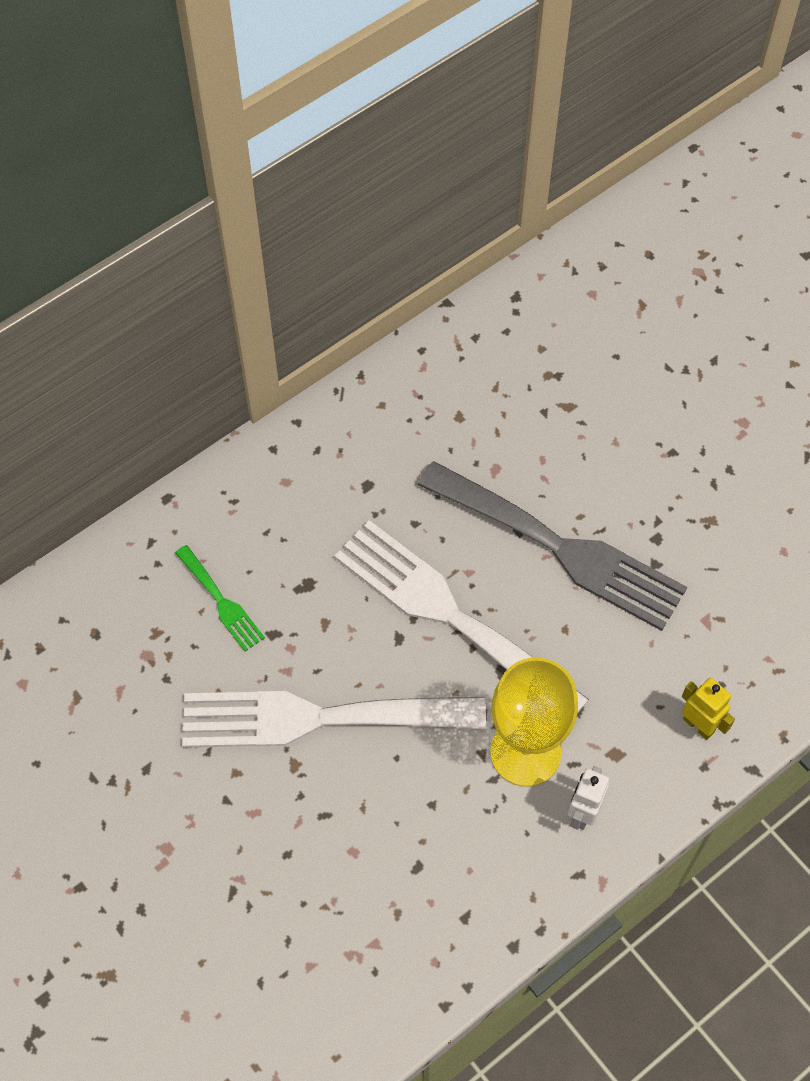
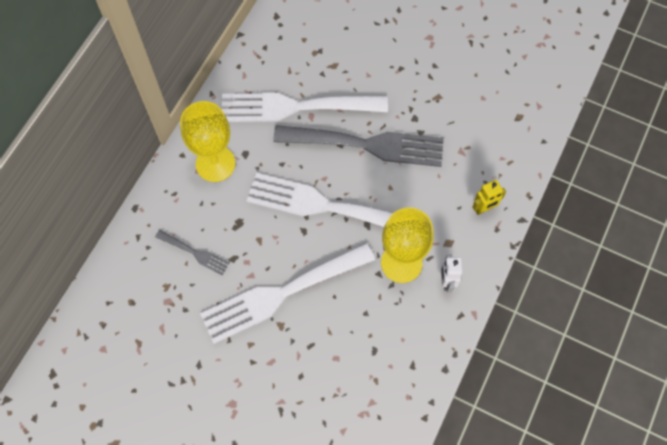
camera: 25 degrees left, 5 degrees up
green fork [175,545,265,651] -> grey fork [155,230,230,275]
yellow robot [682,678,735,740] -> yellow robot turned 135 degrees clockwise [472,180,506,215]
none -> yellow goblet [180,101,235,182]
none -> white fork [222,93,388,122]

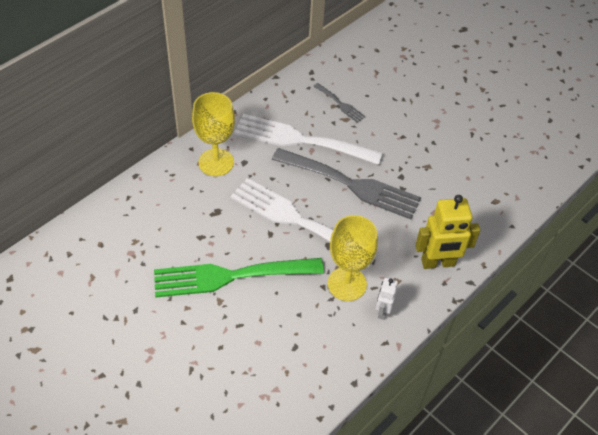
camera: 15 degrees right, 15 degrees down
grey fork [155,230,230,275] -> grey fork moved to [313,83,366,123]
white fork [200,243,375,344] -> green fork [154,258,324,297]
yellow robot [472,180,506,215] -> yellow robot [415,195,480,269], size x1.87

